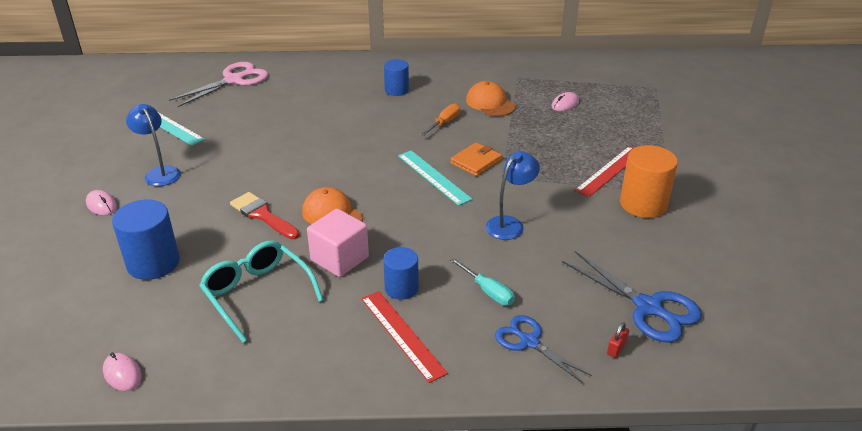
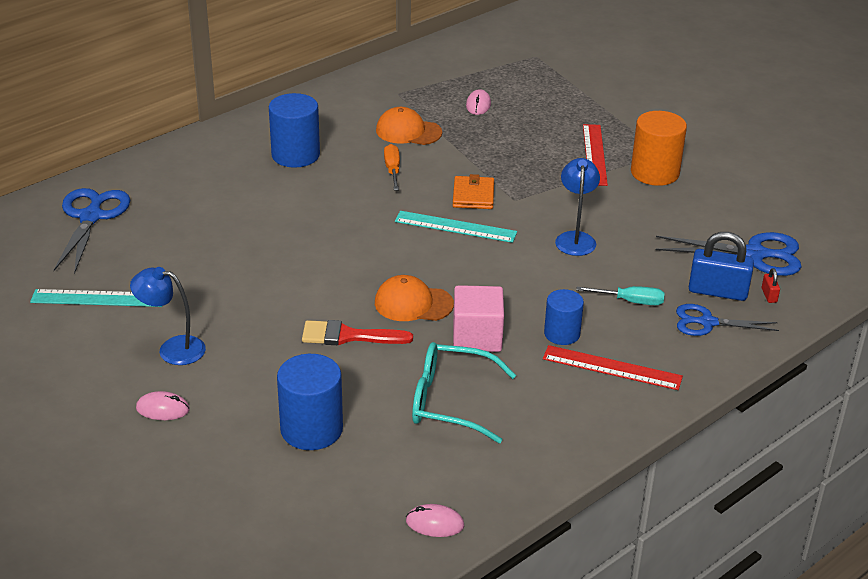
camera: 40 degrees left, 0 degrees up
pink scissors [169,62,268,107] -> blue scissors [54,188,130,274]
blue cylinder [384,59,409,96] -> blue cylinder [269,93,320,168], size x1.58
none -> blue padlock [689,232,754,301]

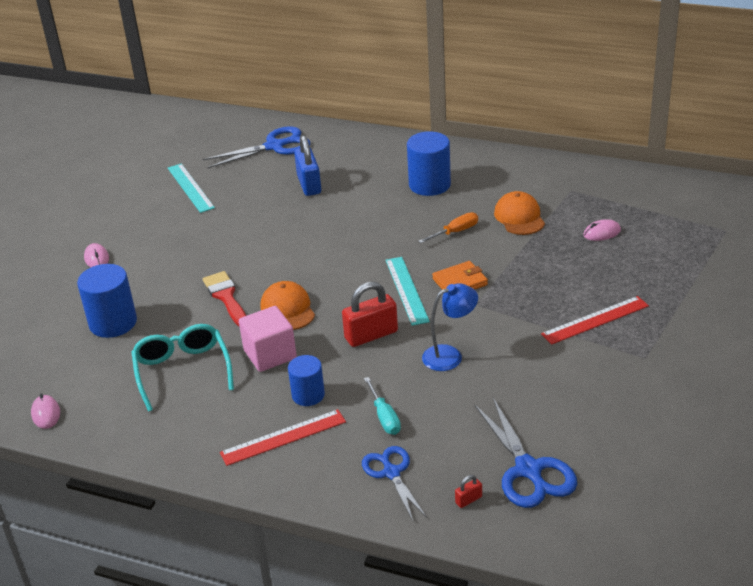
camera: 65 degrees right, 0 degrees up
blue lamp [130,267,206,365] -> none
red ruler [543,345,683,390] -> red ruler turned 75 degrees clockwise [220,409,346,466]
orange cylinder [631,111,687,186] -> none
blue padlock [689,232,754,301] -> blue padlock moved to [294,135,321,196]
none -> red padlock [342,282,398,347]

